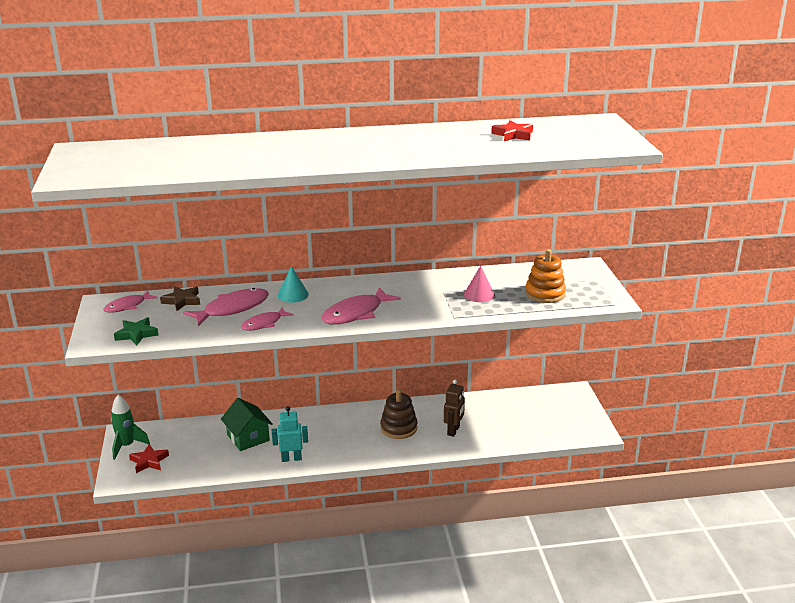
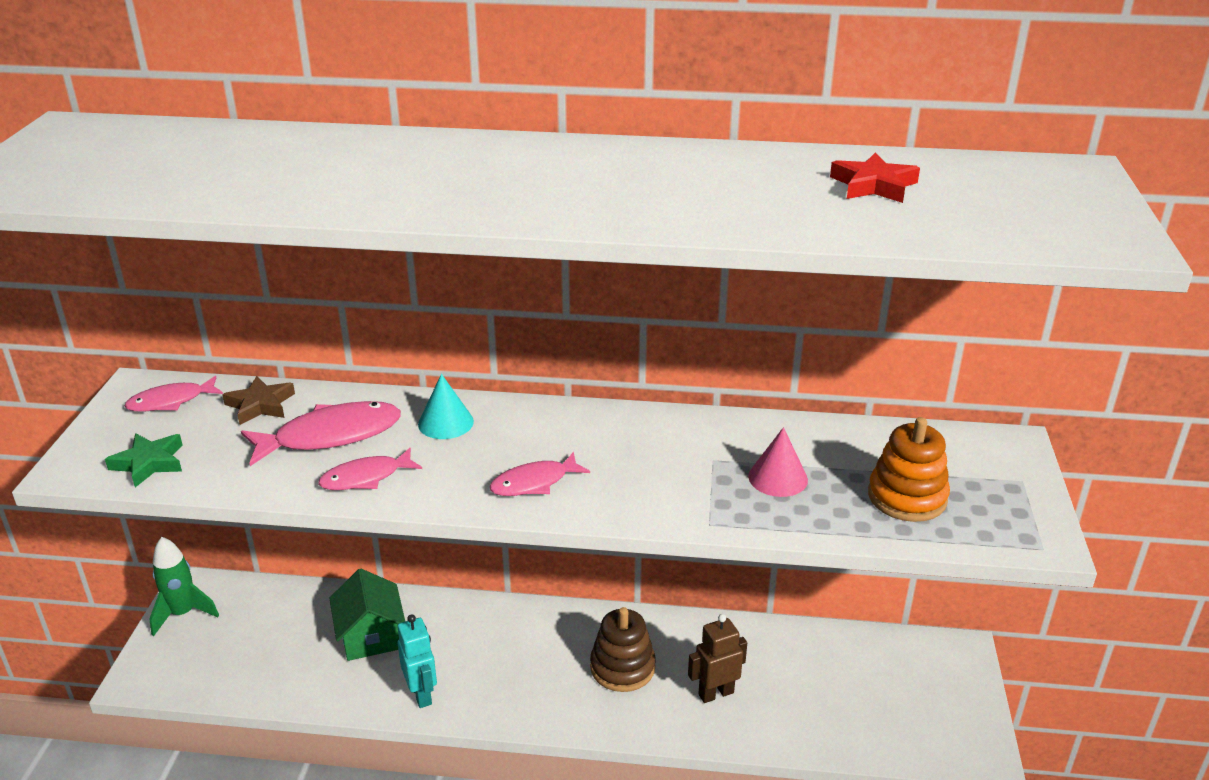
camera: 15 degrees right, 5 degrees up
red star [129,444,169,473] -> none
turquoise robot [272,406,308,462] -> turquoise robot turned 60 degrees clockwise [398,614,437,708]
pink fish [321,287,401,324] -> pink fish [490,452,590,496], size x0.62
brown robot [444,380,465,437] -> brown robot turned 150 degrees counterclockwise [688,614,747,703]

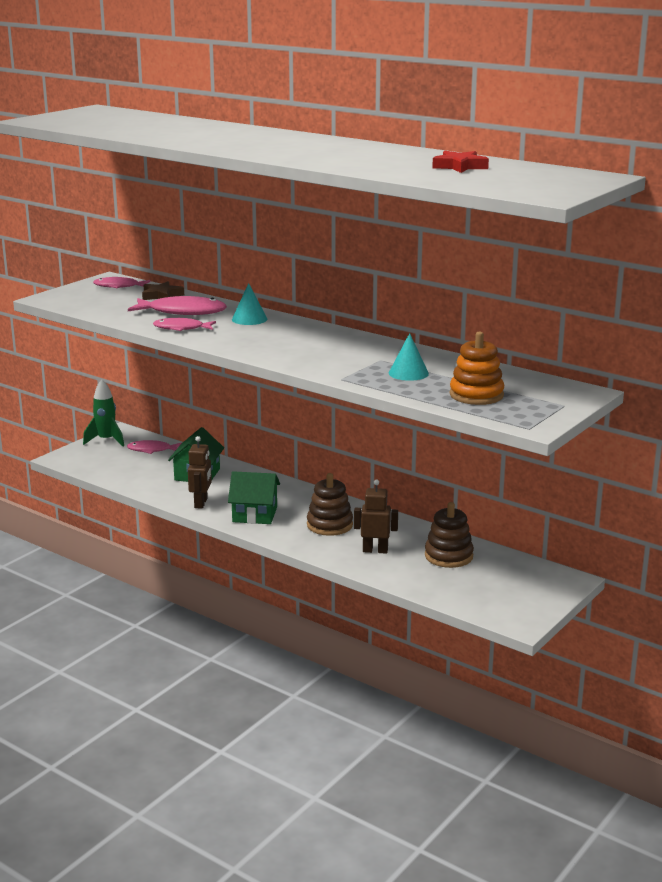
camera: 30 degrees right, 10 degrees down
green star [105,433,183,487] -> none
turquoise robot [398,614,437,708] -> brown robot [188,436,212,509]
pink fish [490,452,590,496] -> pink fish moved to [127,440,182,454]
pink cone [748,427,808,497] -> turquoise cone [389,333,429,381]
none -> green house [228,471,280,524]
none -> brown stacking toy [425,502,474,568]

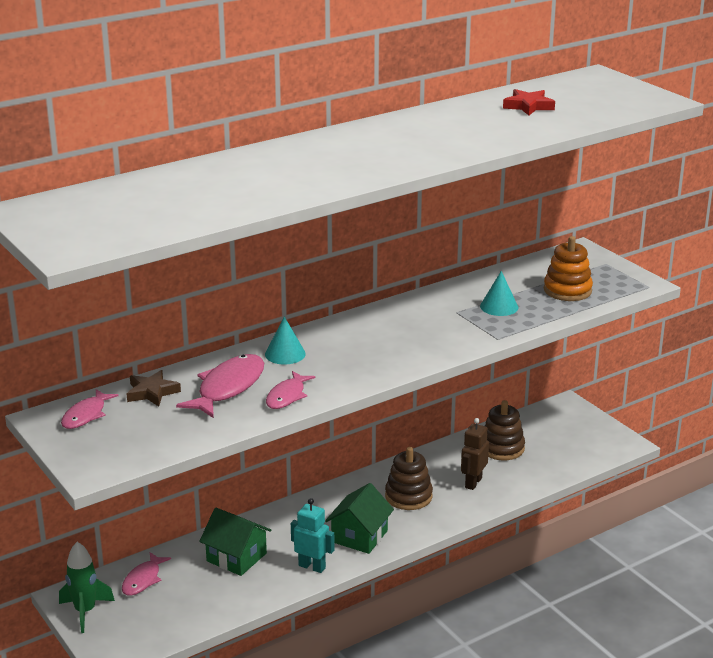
camera: 70 degrees left, 5 degrees up
brown robot [188,436,212,509] -> turquoise robot [291,498,335,573]

